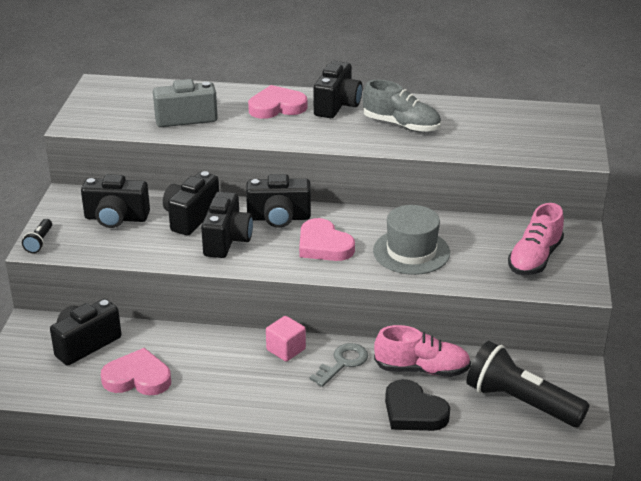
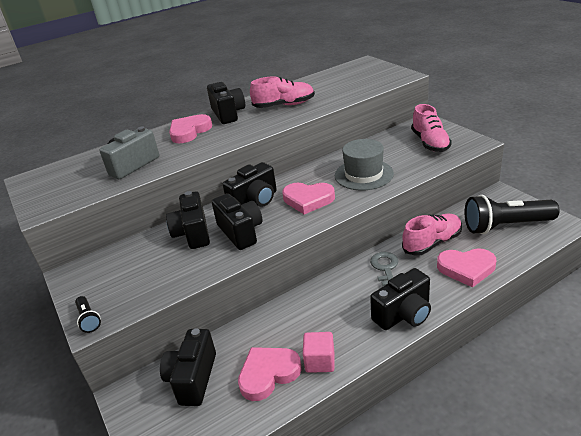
camera: 35 degrees left, 0 degrees up
black camera [81,174,150,228] -> black camera moved to [370,268,431,330]
pink cube [266,316,306,361] -> pink cube moved to [303,332,335,373]
grey shoe [363,79,441,132] -> pink shoe [250,76,315,108]
black heart [385,379,450,431] -> pink heart [437,248,496,288]

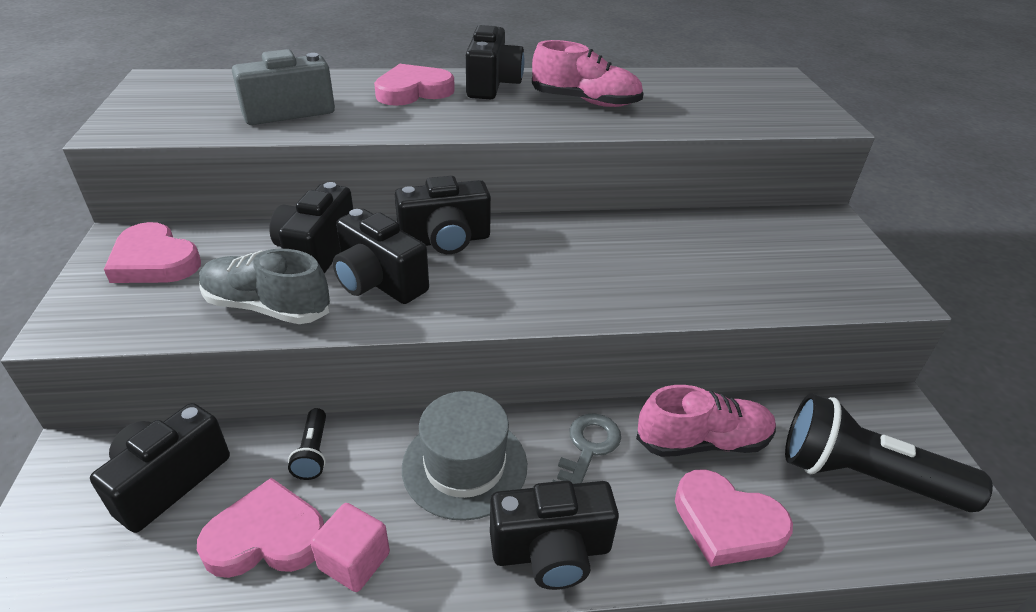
camera: 20 degrees right, 5 degrees up
black flashlight [75,296,101,333] -> black flashlight moved to [288,408,326,480]
black camera [212,193,263,250] -> black camera turned 135 degrees clockwise [333,209,429,304]
pink heart [282,183,335,214] -> pink heart moved to [104,222,201,283]
grey hat [335,139,394,190] -> grey hat moved to [402,391,527,521]
pink shoe [411,104,452,152] -> none
none -> grey shoe [199,249,330,324]

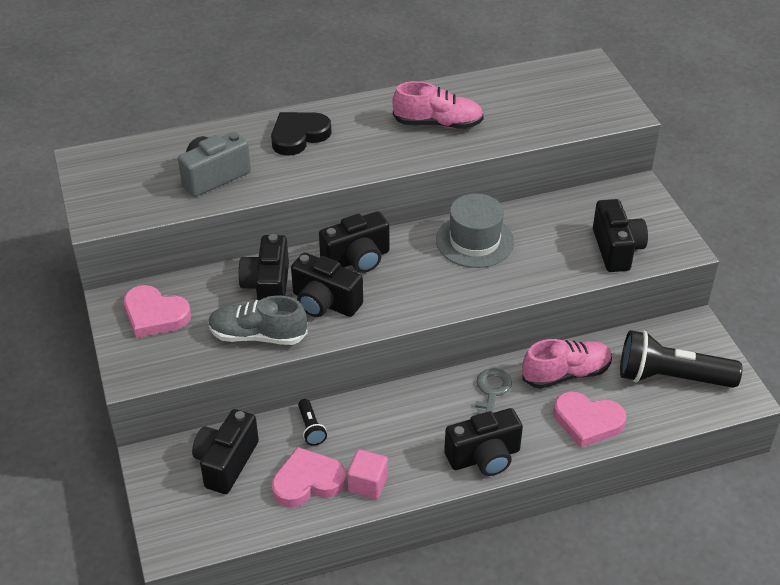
camera: 10 degrees left, 5 degrees up
pink heart [374,64,455,106] -> black heart [271,112,331,156]
grey hat [402,391,527,521] -> grey hat moved to [436,194,514,268]
black camera [466,25,524,99] -> black camera moved to [593,199,648,272]

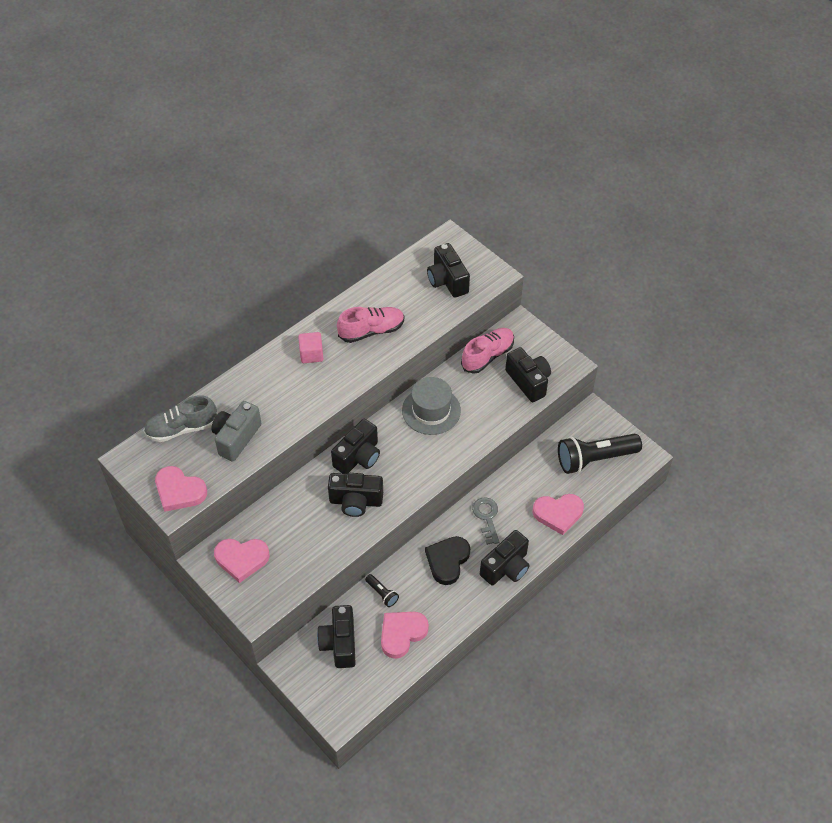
camera: 25 degrees left, 10 degrees up
grey shoe [208,296,308,345] -> grey shoe moved to [143,395,217,442]
black camera [238,234,289,300] -> black camera moved to [427,243,470,298]
black heart [271,112,331,156] -> black heart moved to [425,536,470,585]
pink cube [347,450,388,499] -> pink cube moved to [298,332,323,363]
pink shoe [522,339,612,389] -> pink shoe moved to [461,328,514,374]
none -> pink heart [155,466,207,512]

